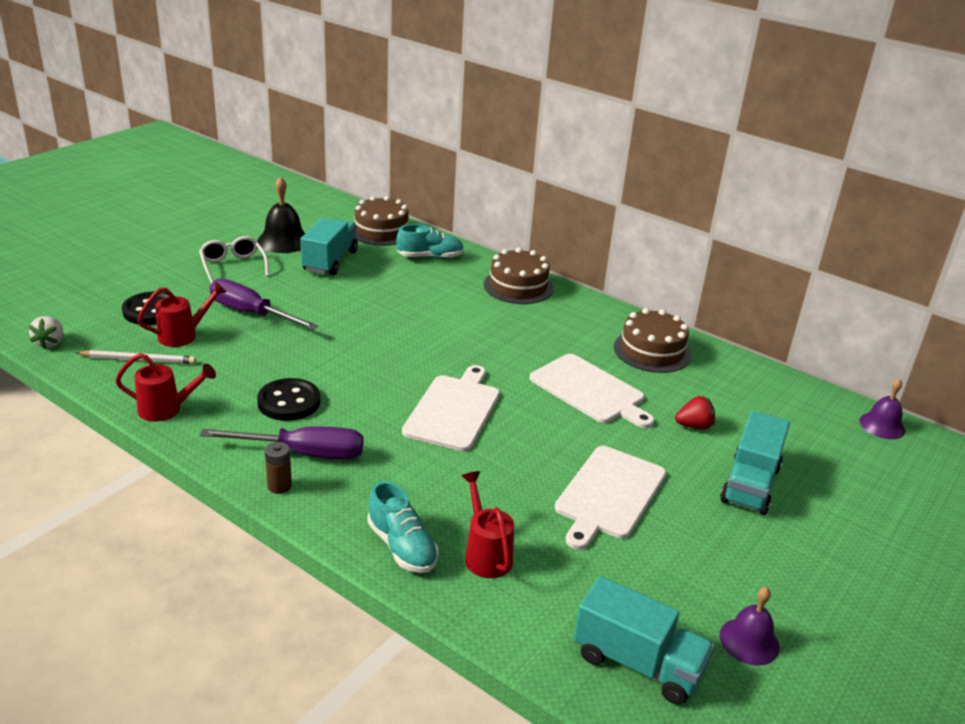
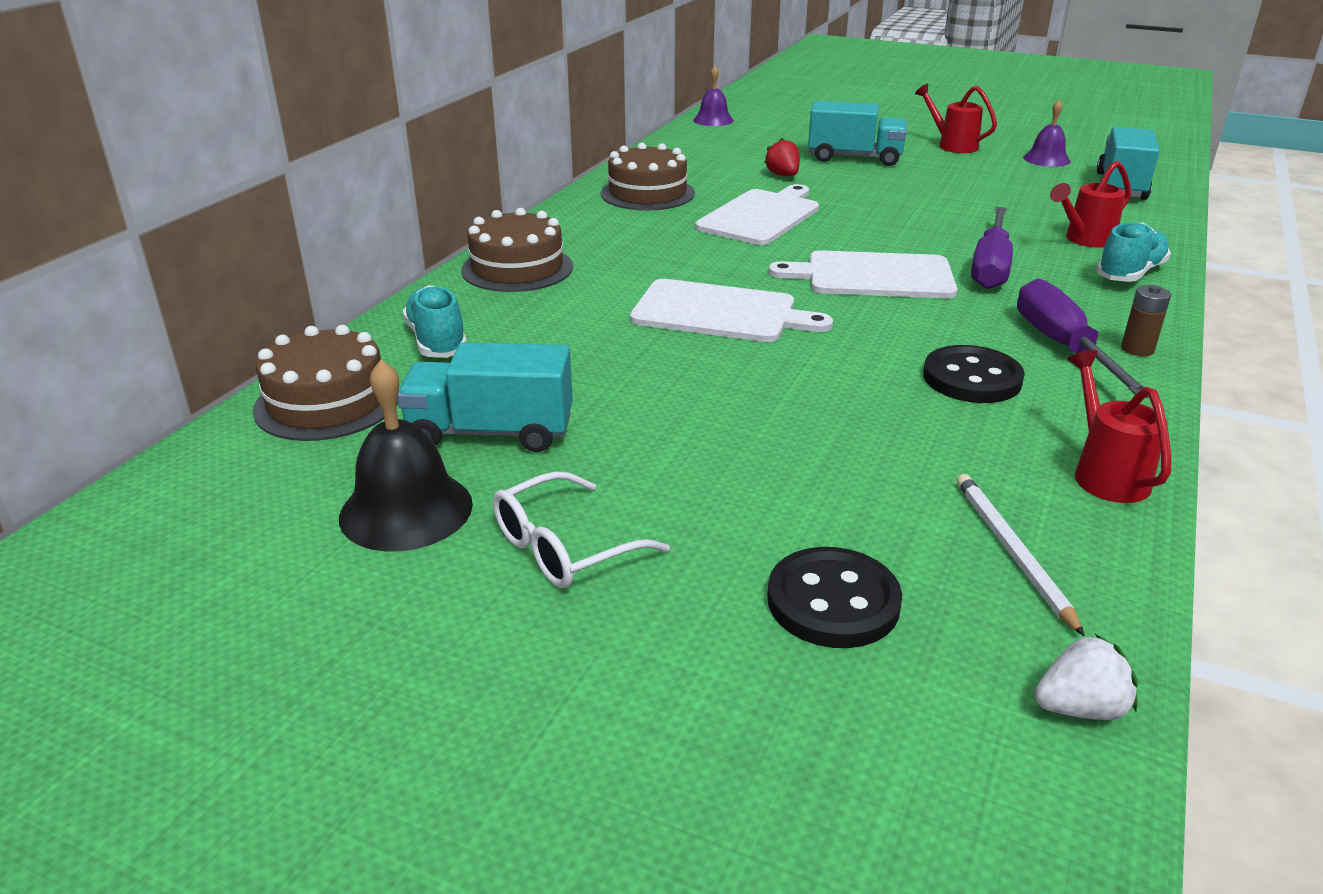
camera: 100 degrees left, 0 degrees up
red watering can [137,282,227,347] -> red watering can moved to [915,84,997,153]
purple screwdriver [209,279,319,330] -> purple screwdriver moved to [971,207,1013,289]
white cutting board [555,446,666,550] -> white cutting board moved to [630,279,833,342]

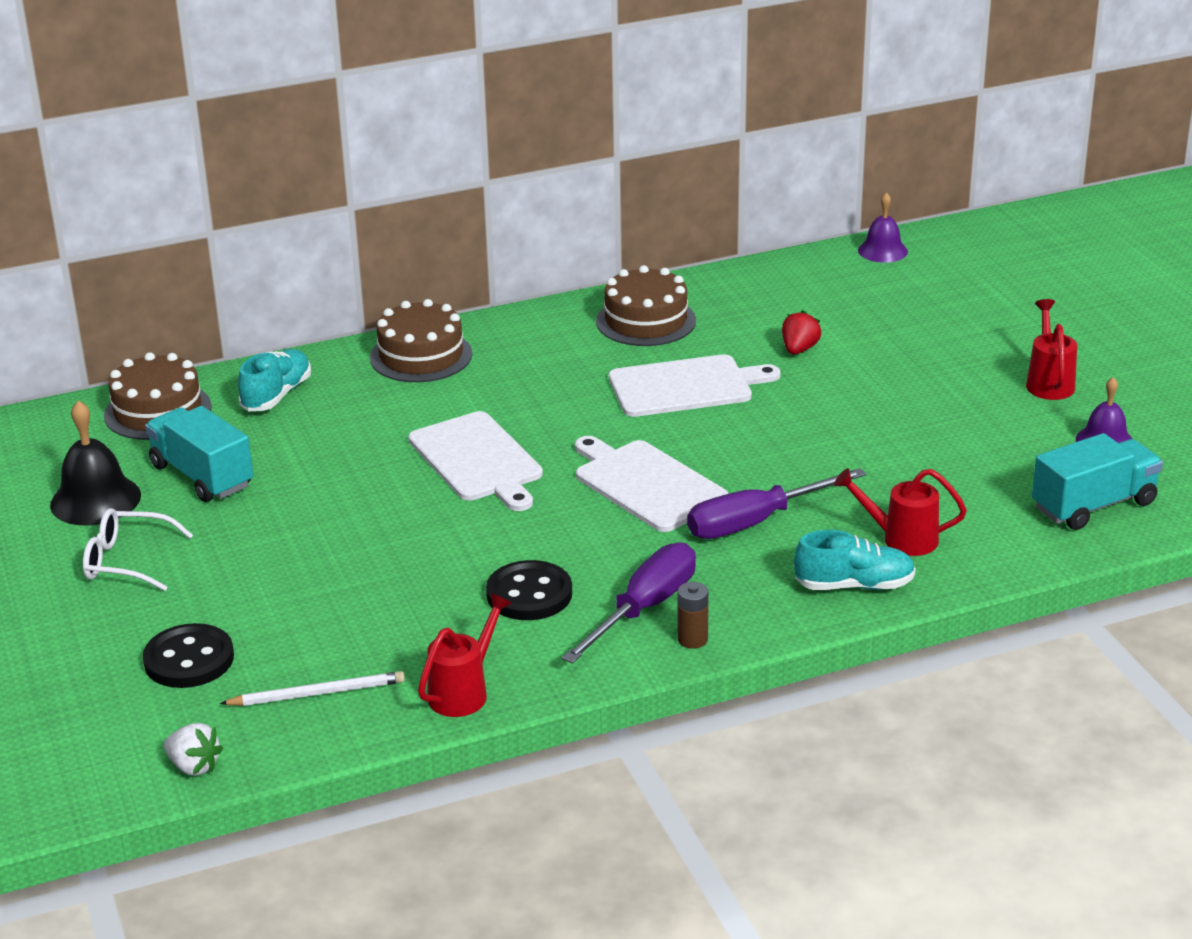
camera: 45 degrees right, 0 degrees up
turquoise truck [808,101,907,166] -> none
white pencil [957,474,1085,636] -> white pencil turned 45 degrees clockwise [220,671,405,706]

